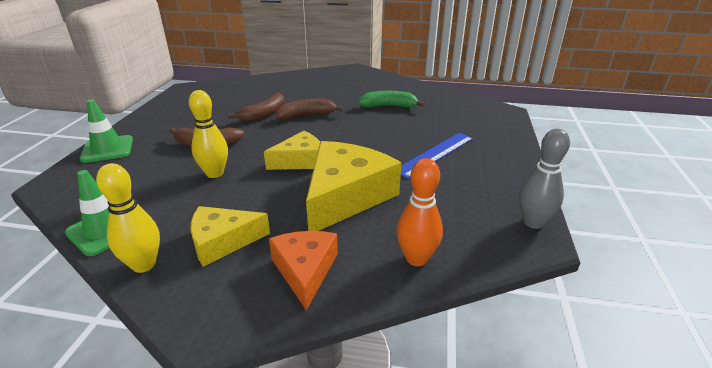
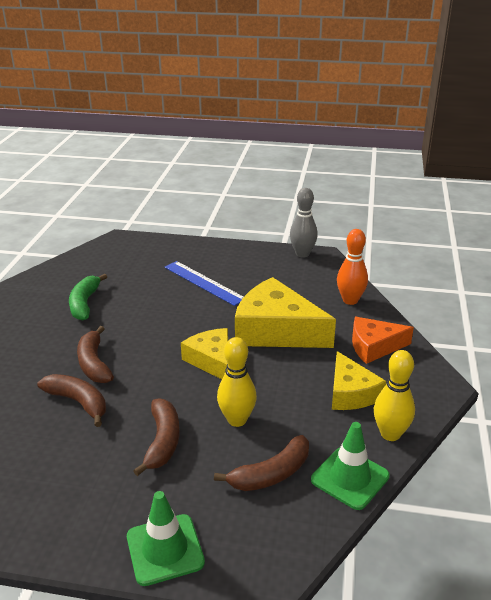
camera: 90 degrees left, 0 degrees up
none -> brown banana [214,435,309,491]

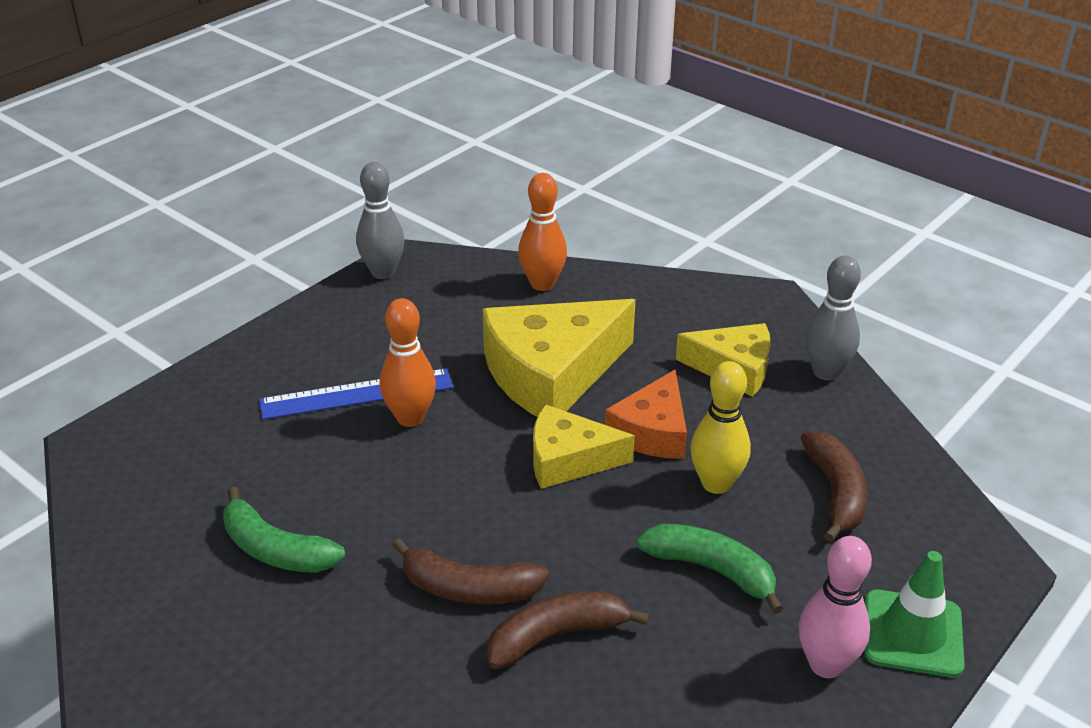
camera: 60 degrees left, 5 degrees up
brown banana [133,398,180,476] -> green banana [637,524,784,614]
green traffic cone [311,422,390,510] -> none
orange cheese [352,317,414,364] -> orange cheese moved to [605,370,687,459]
yellow bowling pin [374,350,415,441] -> grey bowling pin [805,255,861,380]
none -> orange bowling pin [380,298,436,427]
none -> pink bowling pin [799,536,872,678]

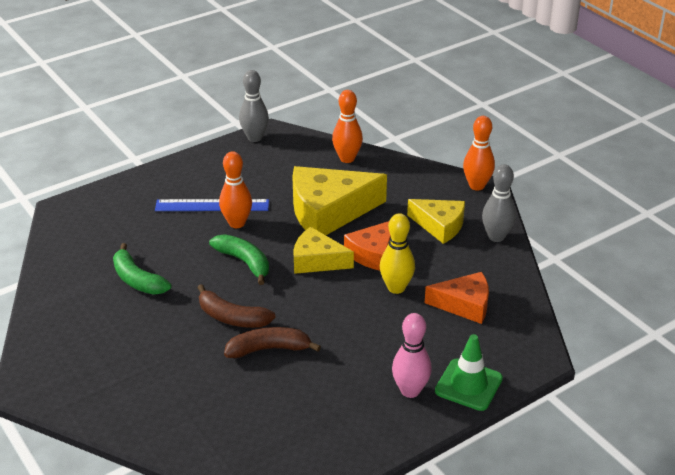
camera: 15 degrees right, 0 degrees up
green banana [637,524,784,614] -> green banana moved to [209,234,269,285]
brown banana [801,431,867,542] -> orange cheese [425,272,489,324]
none -> orange bowling pin [463,116,495,191]

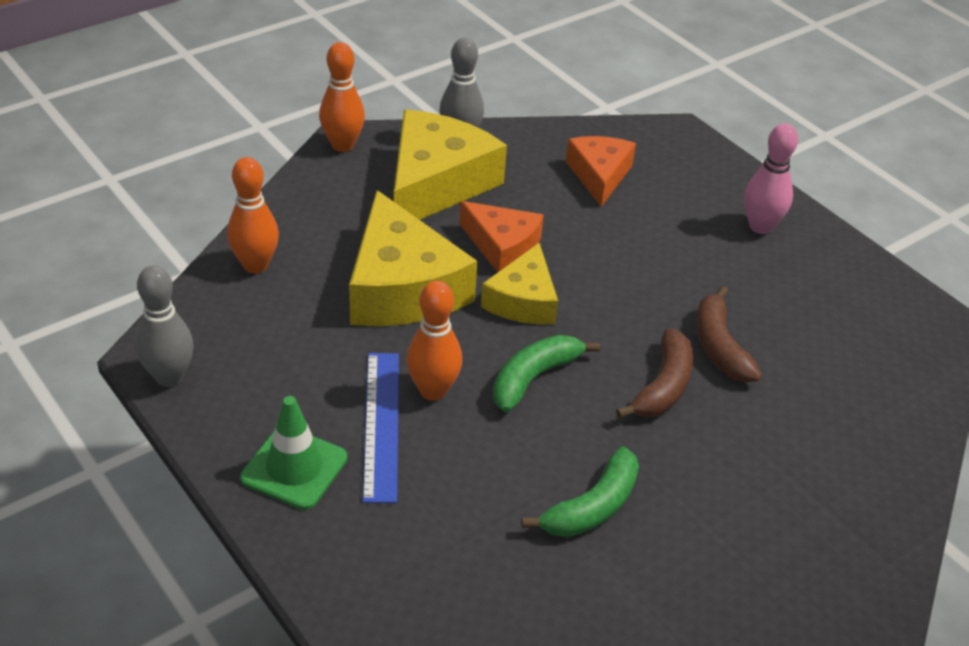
camera: 95 degrees left, 5 degrees up
yellow bowling pin [380,213,415,294] -> none
yellow cheese [407,199,465,244] -> yellow cheese [394,110,507,220], size x1.68
green traffic cone [435,334,503,411] -> green traffic cone moved to [240,396,348,510]

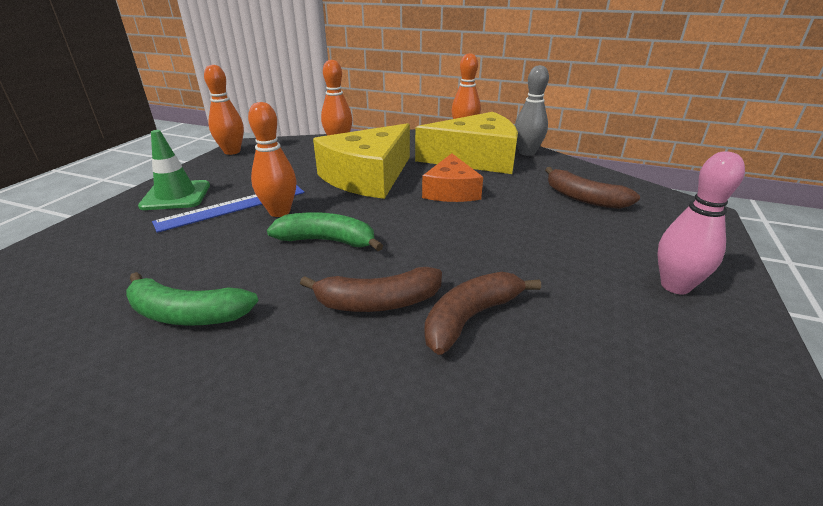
camera: 60 degrees right, 10 degrees down
grey bowling pin [136,266,194,387] -> orange bowling pin [204,65,244,155]
yellow cheese [481,243,558,325] -> none
orange cheese [566,136,636,207] -> brown banana [545,167,640,209]

